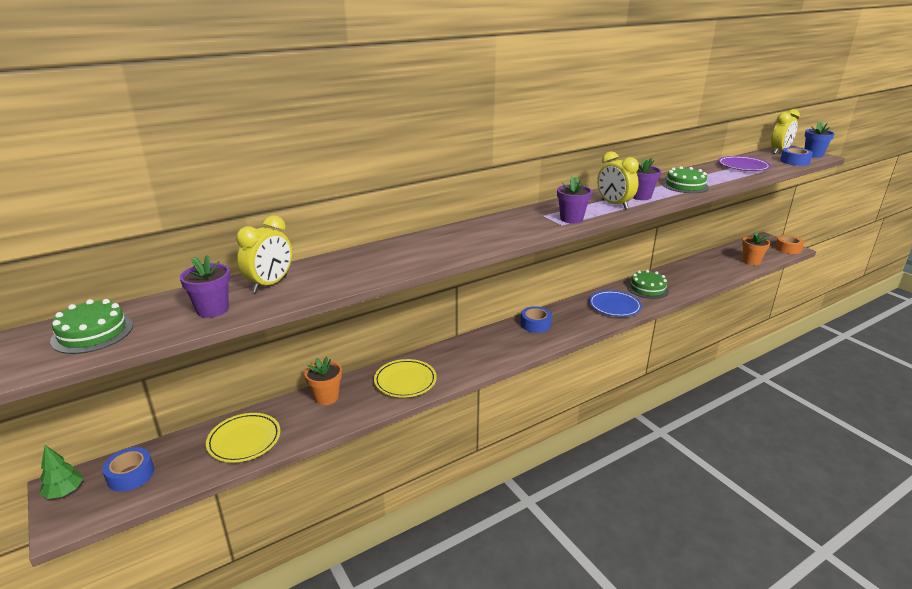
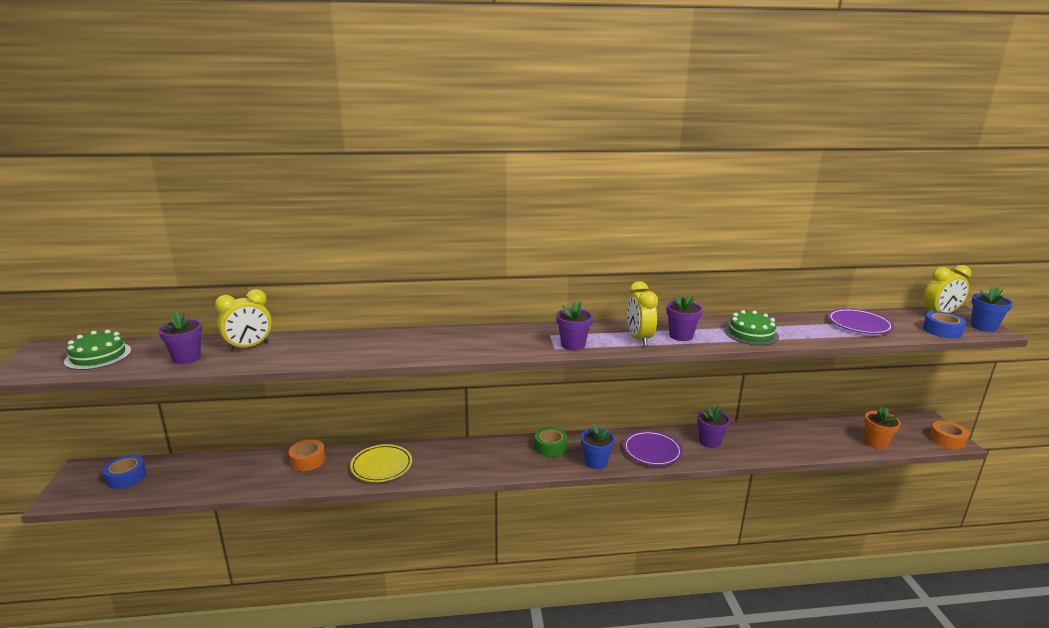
camera: 25 degrees right, 5 degrees down
green tree [39,445,83,499] -> none
yellow plate [206,413,280,463] -> none
orange flower pot [304,357,342,405] -> orange tape [289,439,326,471]
blue tape [520,306,552,333] -> green tape [535,427,568,457]
blue plate [589,290,642,317] -> purple plate [623,431,682,466]
green cake [627,270,669,299] -> purple flower pot [697,405,730,448]
none -> blue flower pot [581,424,615,469]

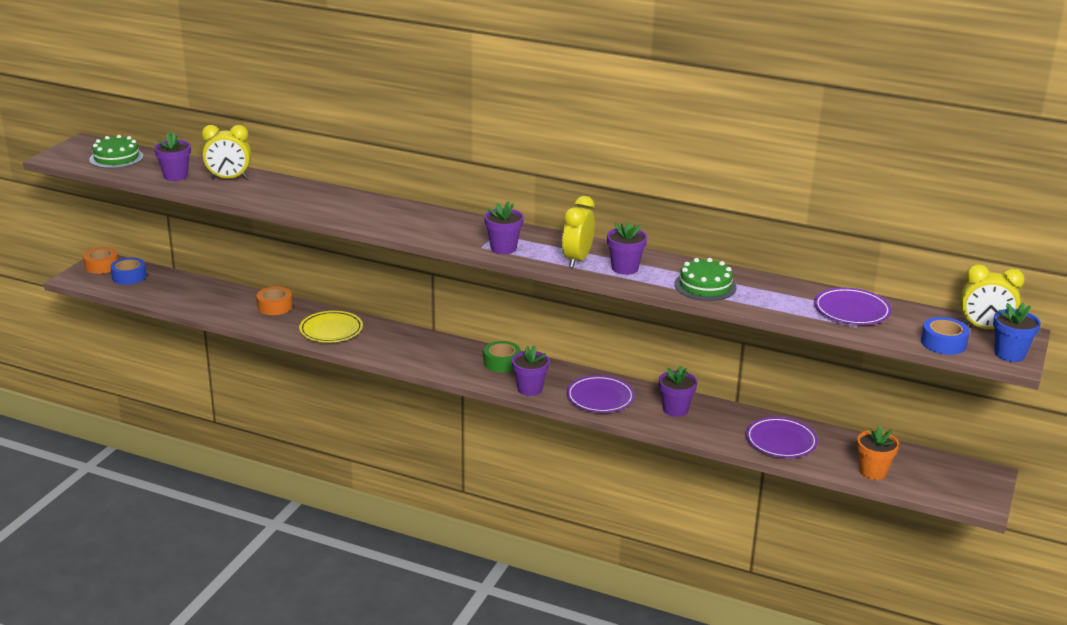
camera: 30 degrees right, 5 degrees up
blue flower pot [581,424,615,469] -> purple flower pot [512,345,550,396]
orange tape [929,421,969,449] -> orange tape moved to [83,247,118,274]
none -> purple plate [746,417,818,458]

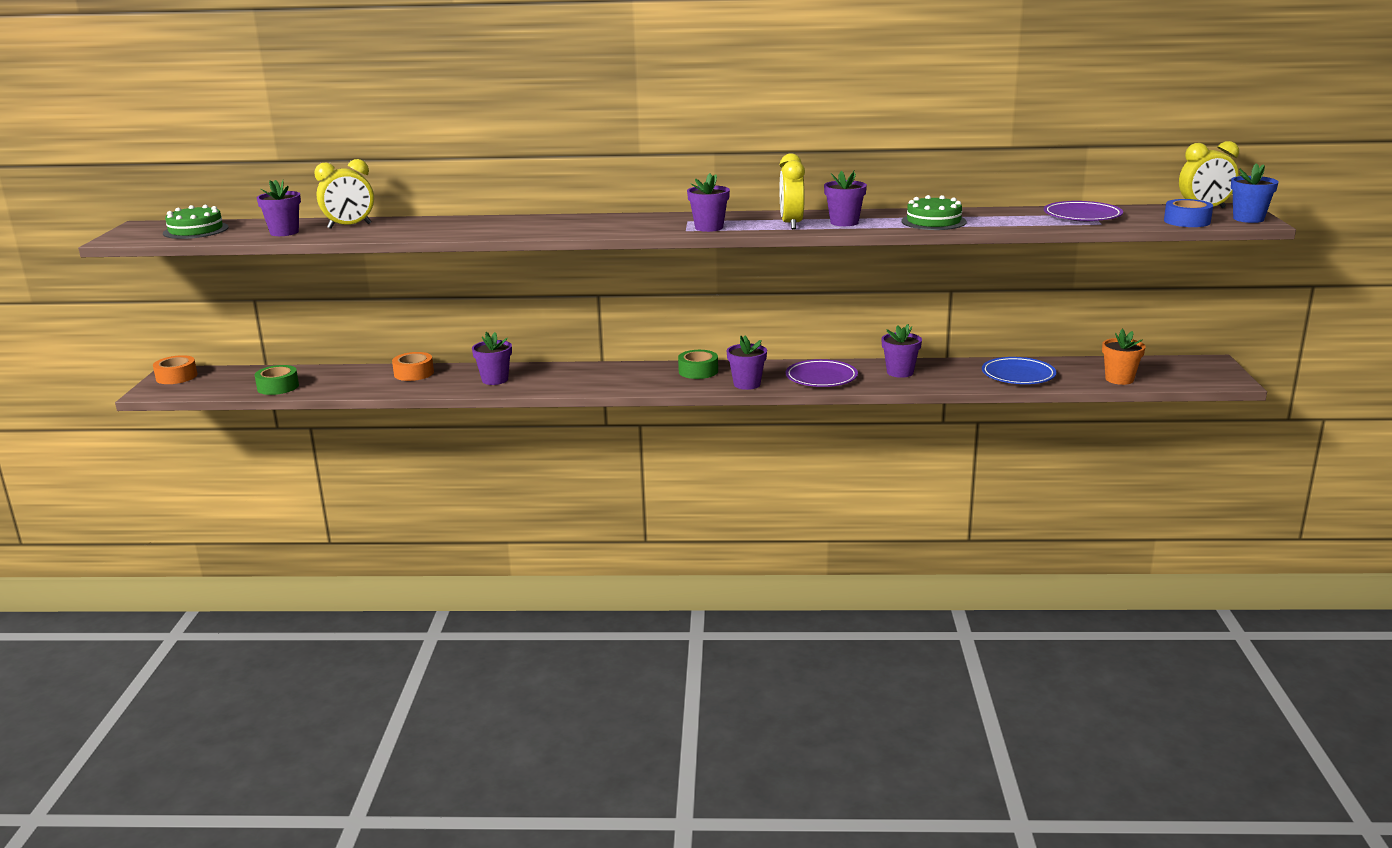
camera: 20 degrees left, 5 degrees down
blue tape [110,258,147,285] -> none
yellow plate [299,311,363,343] -> purple flower pot [472,332,512,385]
purple plate [746,417,818,458] -> blue plate [982,357,1057,384]
none -> green tape [255,365,299,395]

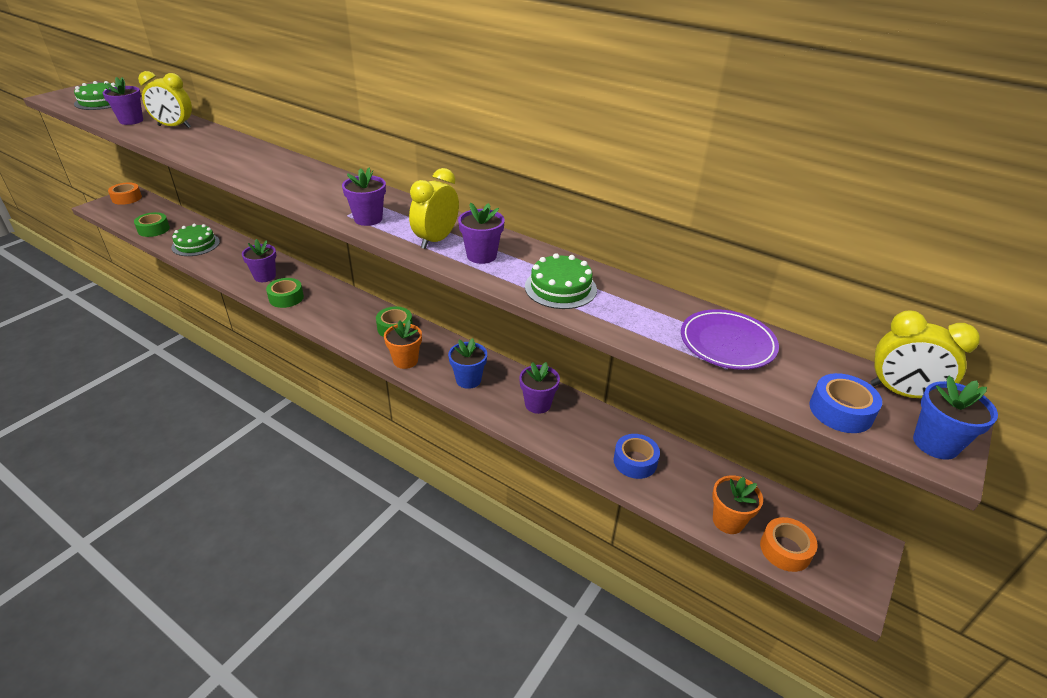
camera: 30 degrees right, 15 degrees up
orange tape [392,352,434,381] -> orange tape moved to [760,517,818,572]
purple flower pot [727,335,767,390] -> orange flower pot [384,320,422,369]
purple plate [786,359,858,387] -> blue flower pot [448,338,487,389]
blue plate [982,357,1057,384] -> blue tape [614,434,660,479]
none -> green cake [171,224,220,256]
none -> green tape [266,278,304,308]

